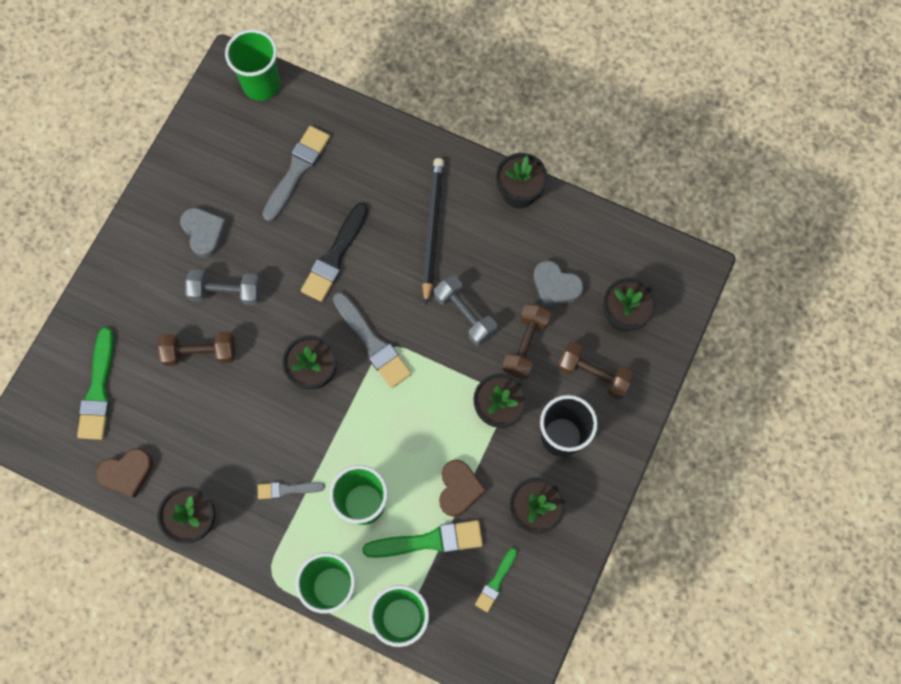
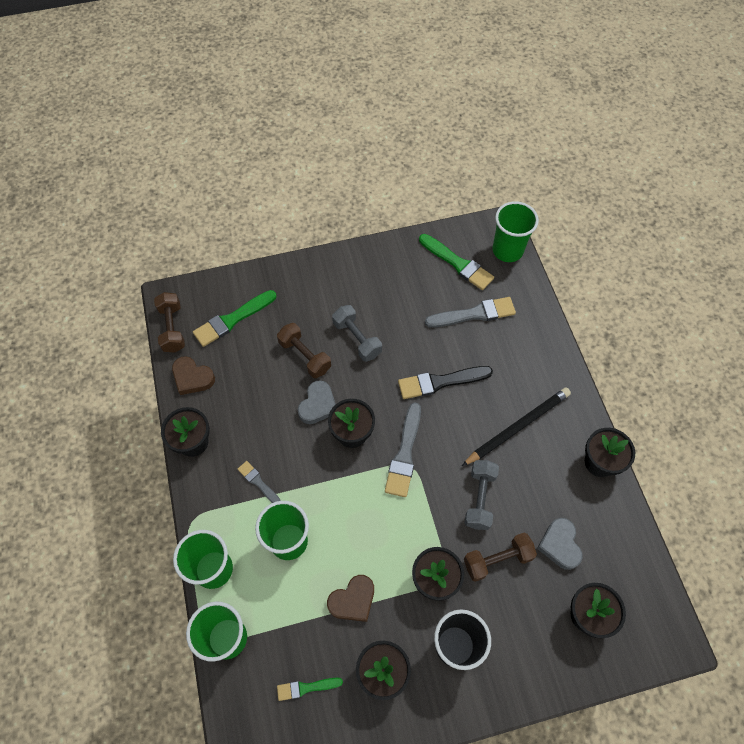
camera: 50 degrees right, 10 degrees down
grey heart [180,208,227,258] -> grey heart moved to [297,380,336,424]
green brush [362,520,483,558] -> green brush moved to [419,234,494,290]
brown dumbbell [557,342,634,400] -> brown dumbbell moved to [154,292,185,353]

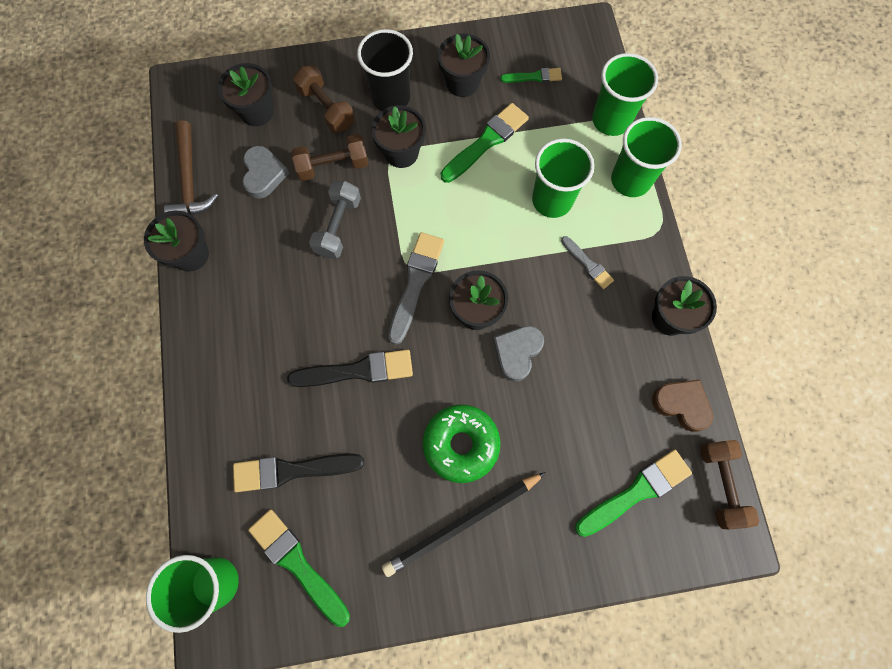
camera: 175 degrees left, 10 degrees up
brown dumbbell [277,323,331,378] -> brown dumbbell moved to [293,65,355,133]
brown heart [327,575,374,622] -> green brush [441,103,529,183]
grey dumbbell [332,305,382,362] -> green donut [423,404,501,483]
grey brush [425,297,516,328] -> black brush [233,453,364,492]
black pencil [462,388,571,466] -> black pencil moved to [382,472,546,577]
none -> brown hammer [164,120,218,215]

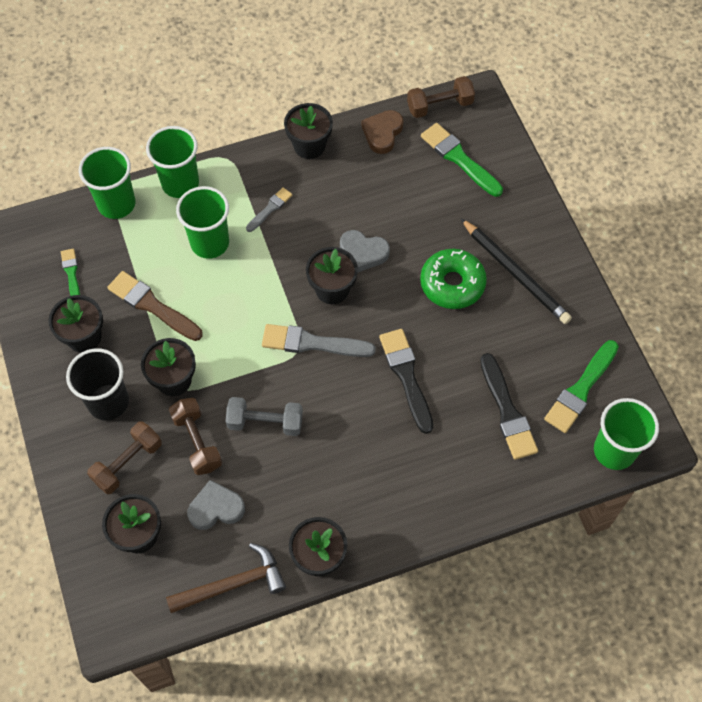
camera: 100 degrees left, 10 degrees down
green brush [441,103,529,183] -> brown brush [107,271,203,341]

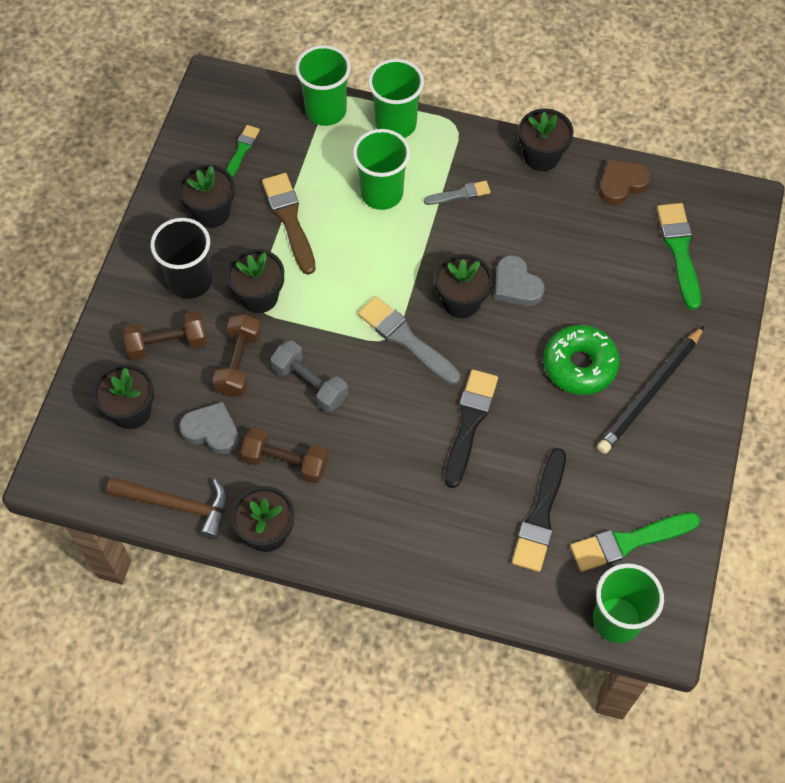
camera: 35 degrees right, 0 degrees up
brown dumbbell [407,76,475,118] -> brown dumbbell moved to [240,427,328,484]
black pencil [461,219,572,324] -> black pencil turned 45 degrees clockwise [597,326,704,454]

